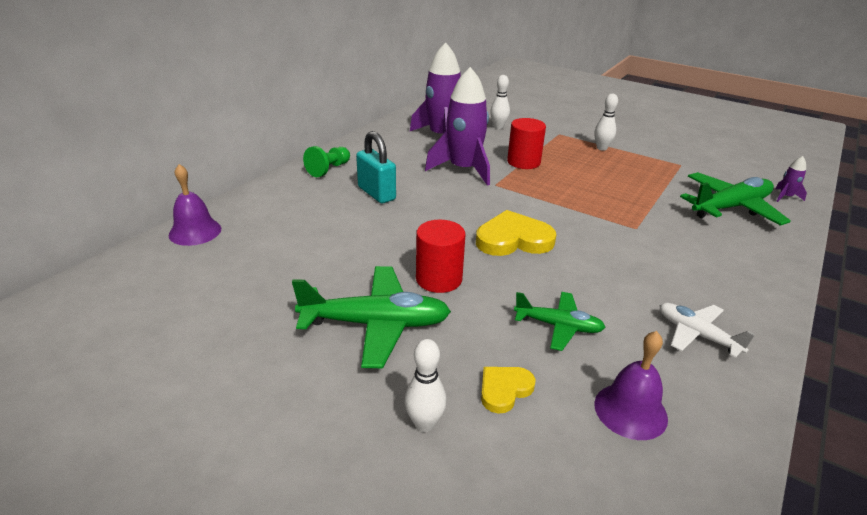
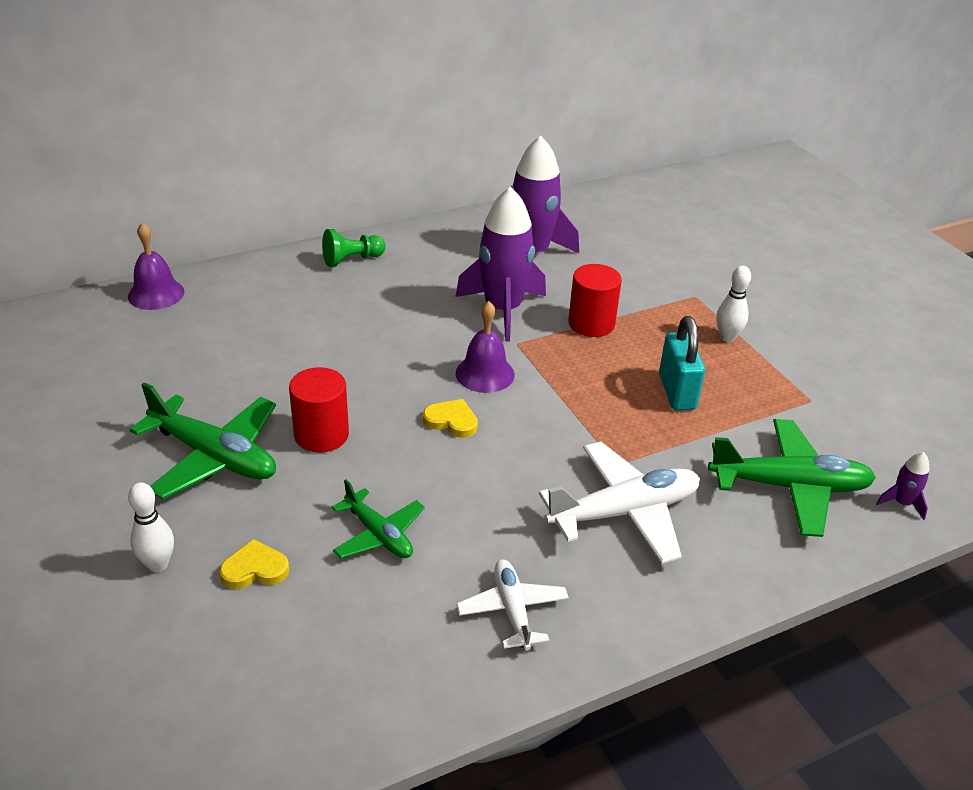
camera: 30 degrees right, 5 degrees up
turquoise padlock [356,131,396,203] -> turquoise padlock moved to [659,316,705,411]
yellow heart [476,210,556,256] -> yellow heart [423,399,478,438], size x0.57
white bowling pin [490,75,510,129] -> none
purple bell [594,331,668,440] -> purple bell moved to [456,301,515,393]
none -> white plane [539,442,700,564]

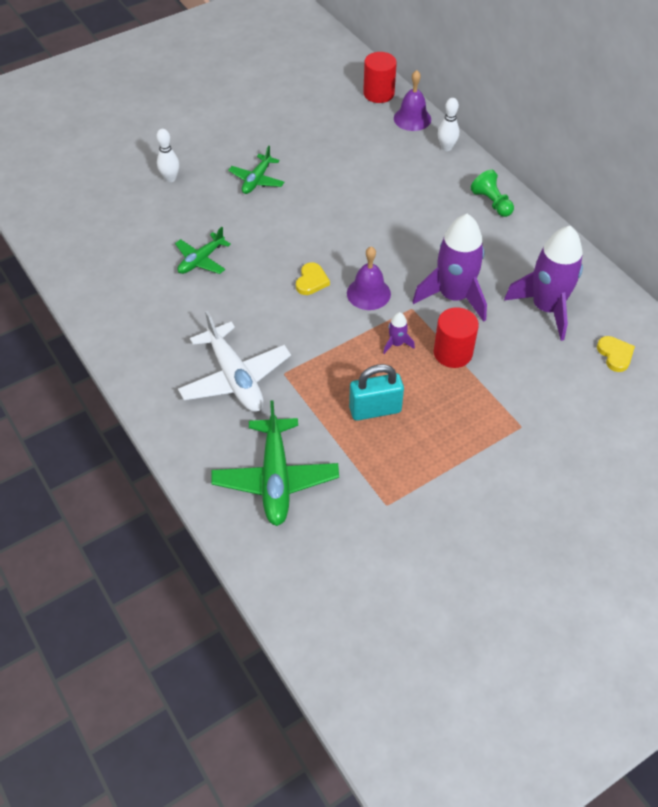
camera: 85 degrees right, 15 degrees up
green plane [129,382,276,499] -> green plane [228,146,284,194], size x0.60
yellow heart [219,539,289,589] -> yellow heart moved to [597,336,635,372]
red cylinder [289,367,349,453] -> red cylinder moved to [363,52,397,103]
white plane [456,560,569,651] -> none
white bowling pin [716,266,751,342] -> white bowling pin moved to [438,98,459,151]
purple rocket [876,452,930,520] -> purple rocket moved to [383,312,415,354]

